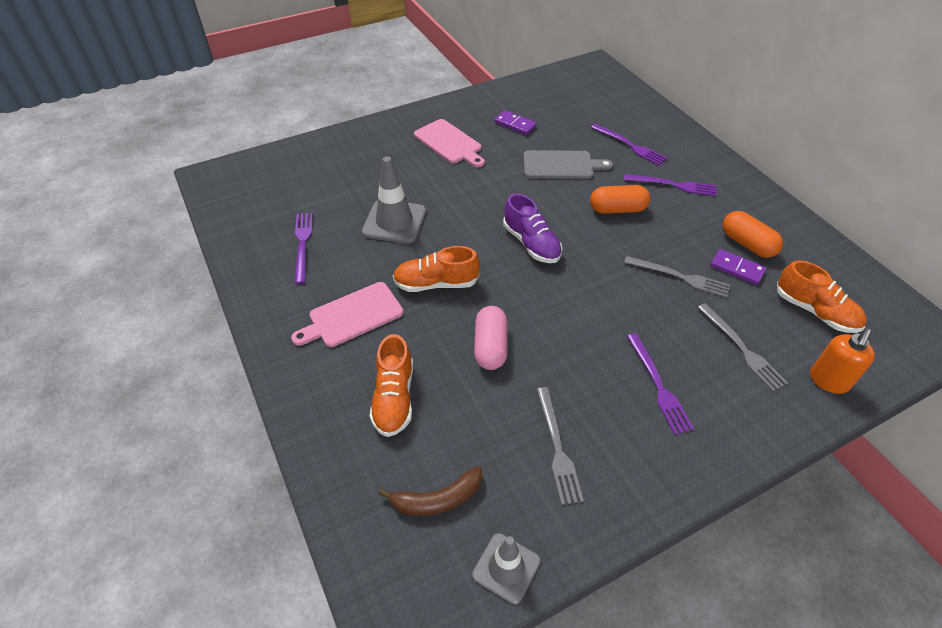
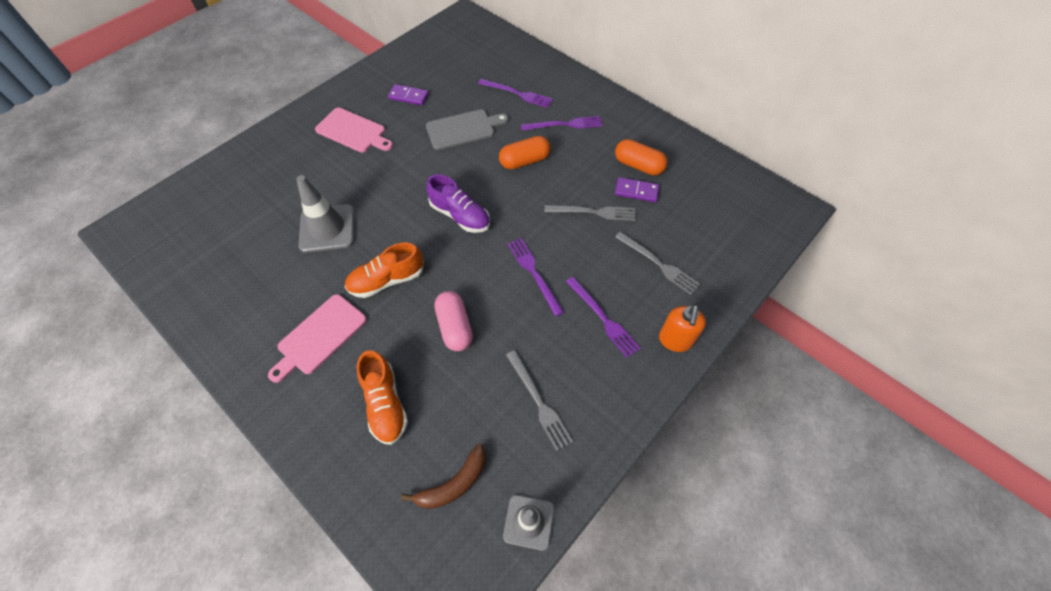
camera: 20 degrees left, 10 degrees up
purple fork [295,213,313,284] -> purple fork moved to [508,238,564,316]
orange shoe [777,260,867,333] -> none
orange soap dispenser [810,329,875,394] -> orange soap dispenser moved to [659,305,706,352]

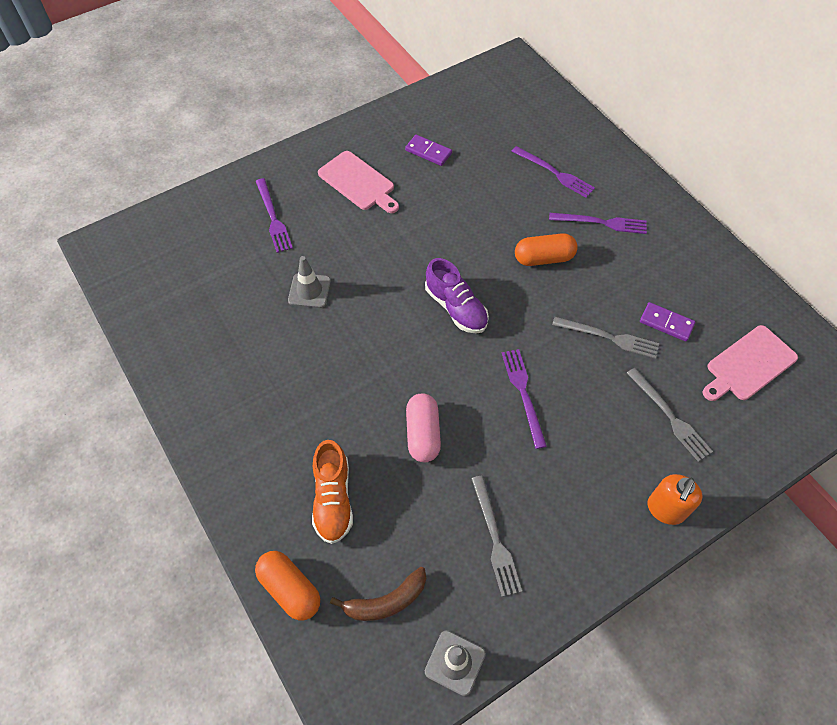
camera: 15 degrees right, 0 degrees up
pink cutting board [268,294,367,383] -> pink cutting board moved to [703,325,798,401]
grey traffic cone [296,175,354,253] -> grey traffic cone [288,256,331,308], size x0.65
orange shoe [345,242,424,298] -> none
grey cutting board [426,109,509,150] -> none
purple fork [566,277,641,358] -> purple fork moved to [256,178,293,253]
orange capsule [615,139,668,175] -> orange capsule moved to [255,551,320,620]

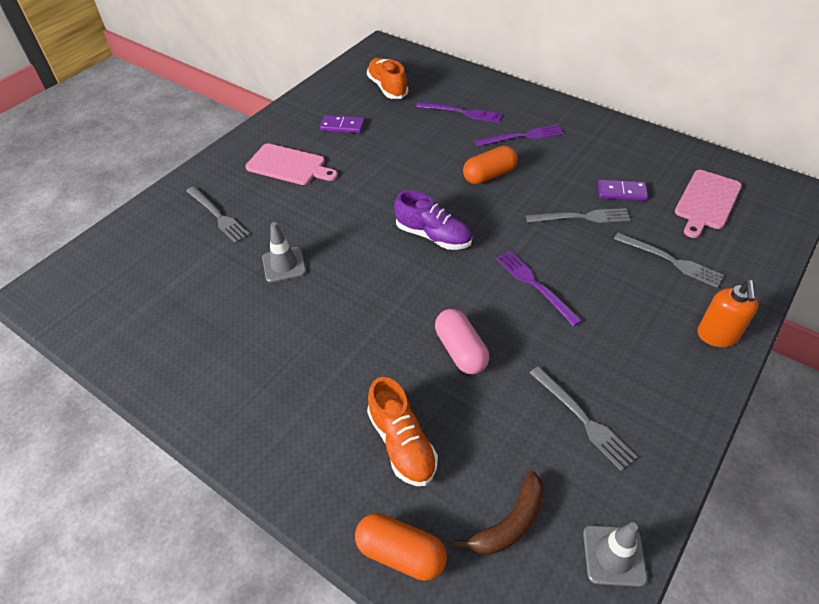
camera: 20 degrees left, 10 degrees down
purple fork [256,178,293,253] -> grey fork [186,186,250,243]
none -> orange shoe [367,58,408,99]

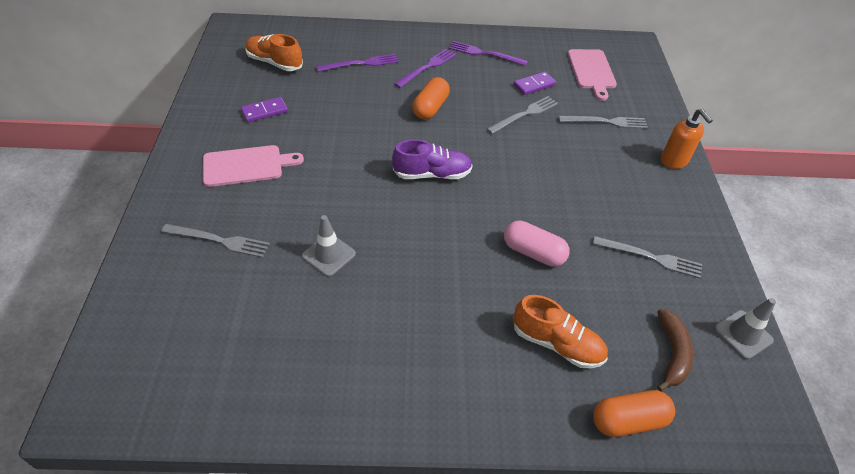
camera: 40 degrees left, 0 degrees up
purple fork [496,250,582,326] -> purple fork moved to [449,41,528,66]

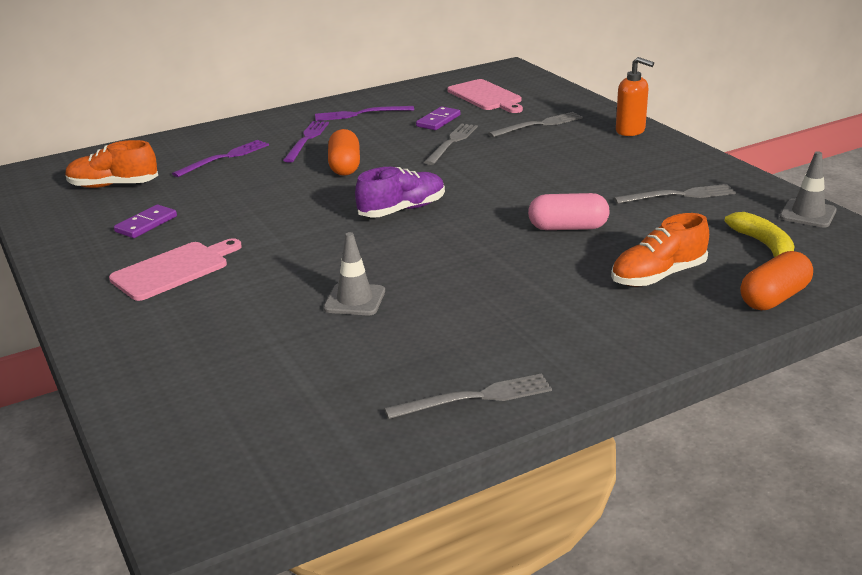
camera: 25 degrees left, 20 degrees down
grey fork [161,224,270,258] -> grey fork moved to [385,373,552,419]
orange shoe [513,295,608,369] -> orange shoe turned 150 degrees clockwise [611,213,709,286]
brown banana [657,309,693,392] -> yellow banana [725,212,795,257]

